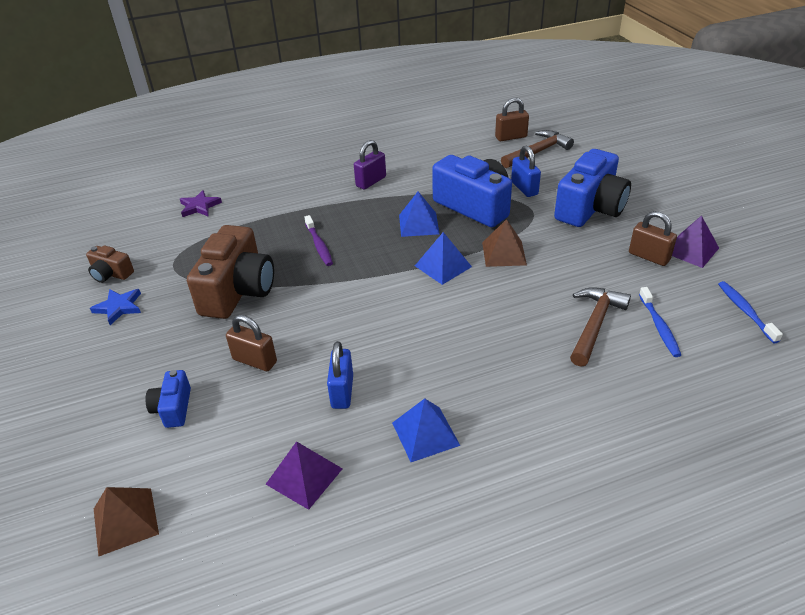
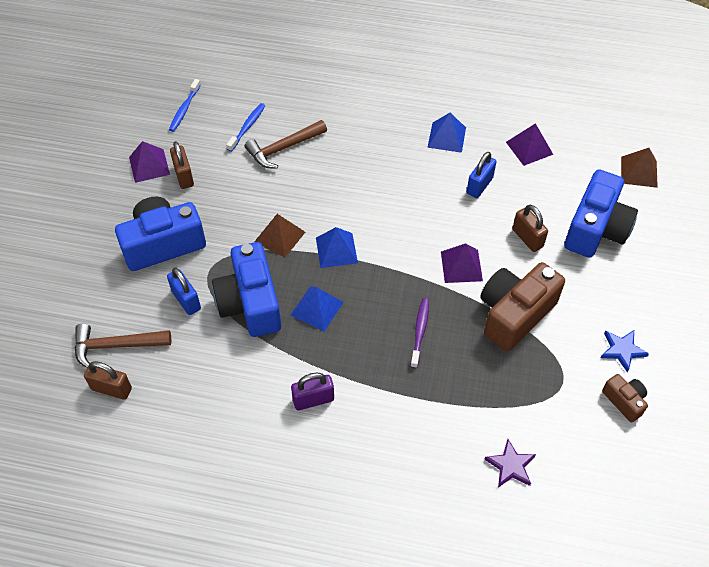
camera: 150 degrees left, 15 degrees up
blue camera [145,370,191,428] -> blue camera [564,169,638,258], size x2.04
blue padlock [511,145,541,197] -> blue padlock turned 45 degrees counterclockwise [167,268,201,315]
none -> purple pyramid [441,243,483,283]

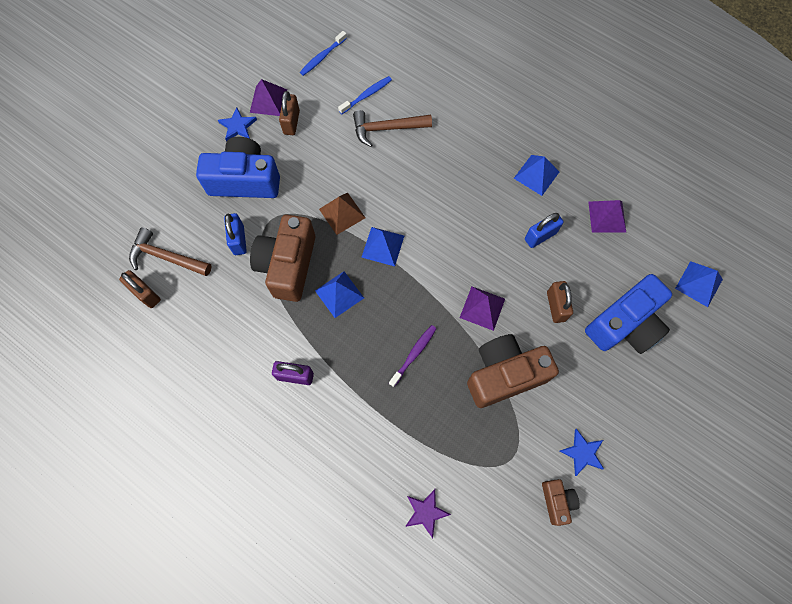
camera: 25 degrees right, 15 degrees up
blue camera [212,242,281,337] -> brown camera [250,215,315,302]
brown pyramid [621,148,658,188] -> blue pyramid [675,261,723,307]
none -> blue star [218,107,257,142]

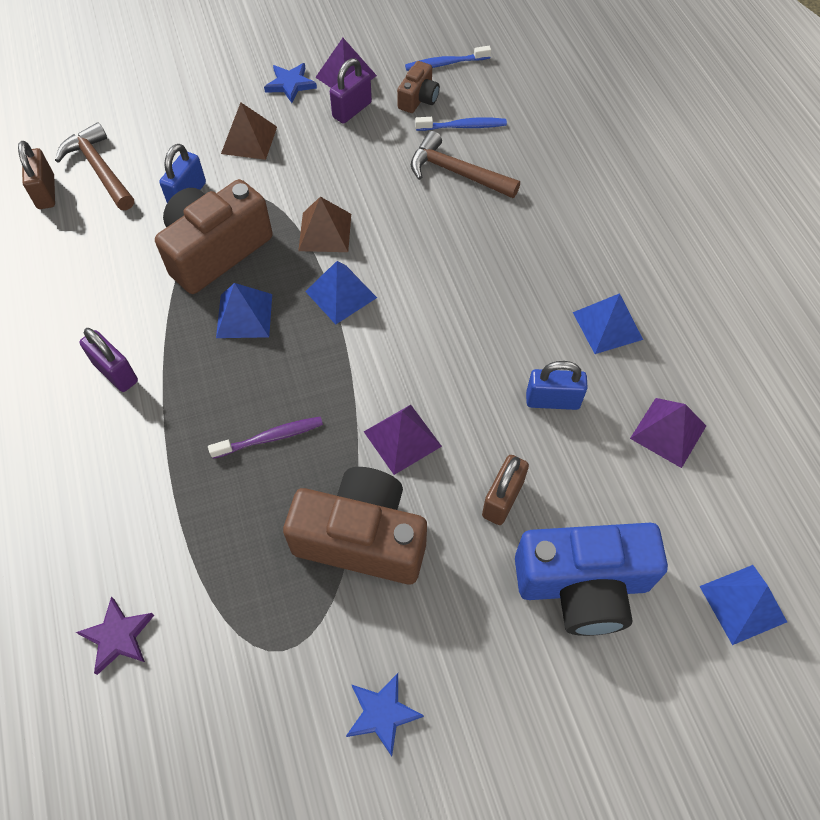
camera: 35 degrees right, 10 degrees down
blue camera [196,137,280,198] -> brown pyramid [221,103,277,160]
brown padlock [279,91,300,135] -> purple padlock [330,58,372,124]
brown camera [542,479,580,526] -> brown camera moved to [397,61,440,113]

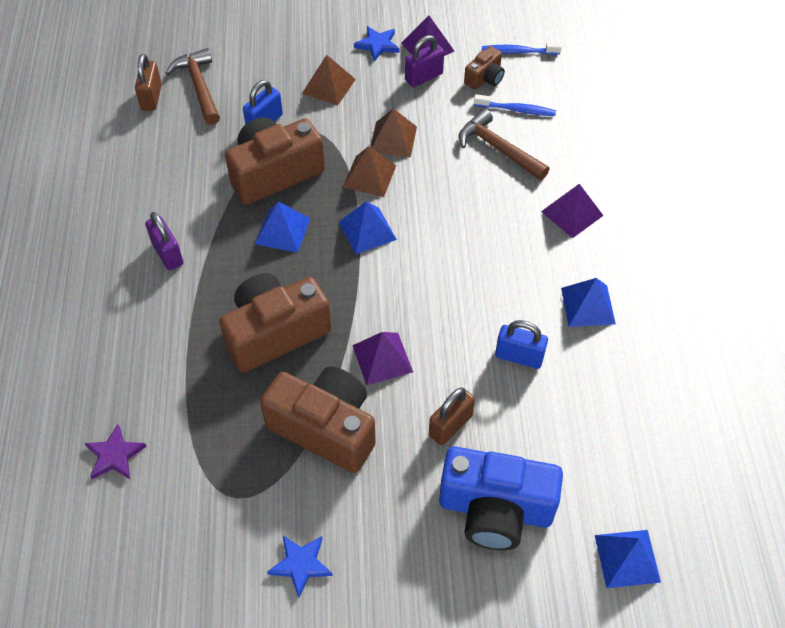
camera: 15 degrees right, 5 degrees down
purple toothbrush [208,417,323,459] -> brown camera [219,273,331,373]
purple pyramid [630,398,706,468] -> purple pyramid moved to [541,184,604,238]
none -> brown pyramid [370,108,417,158]

